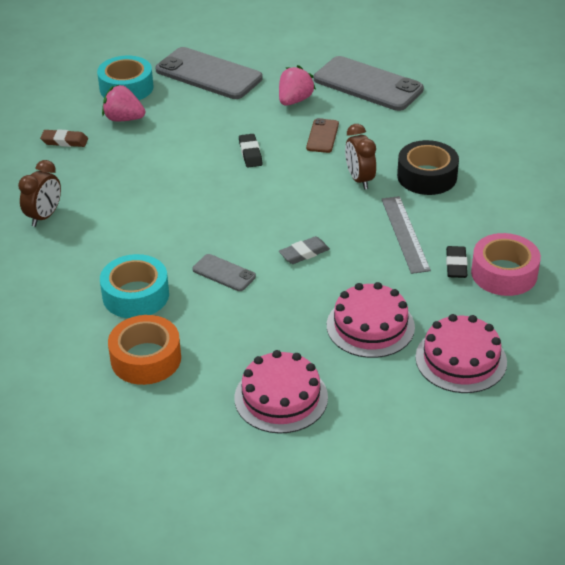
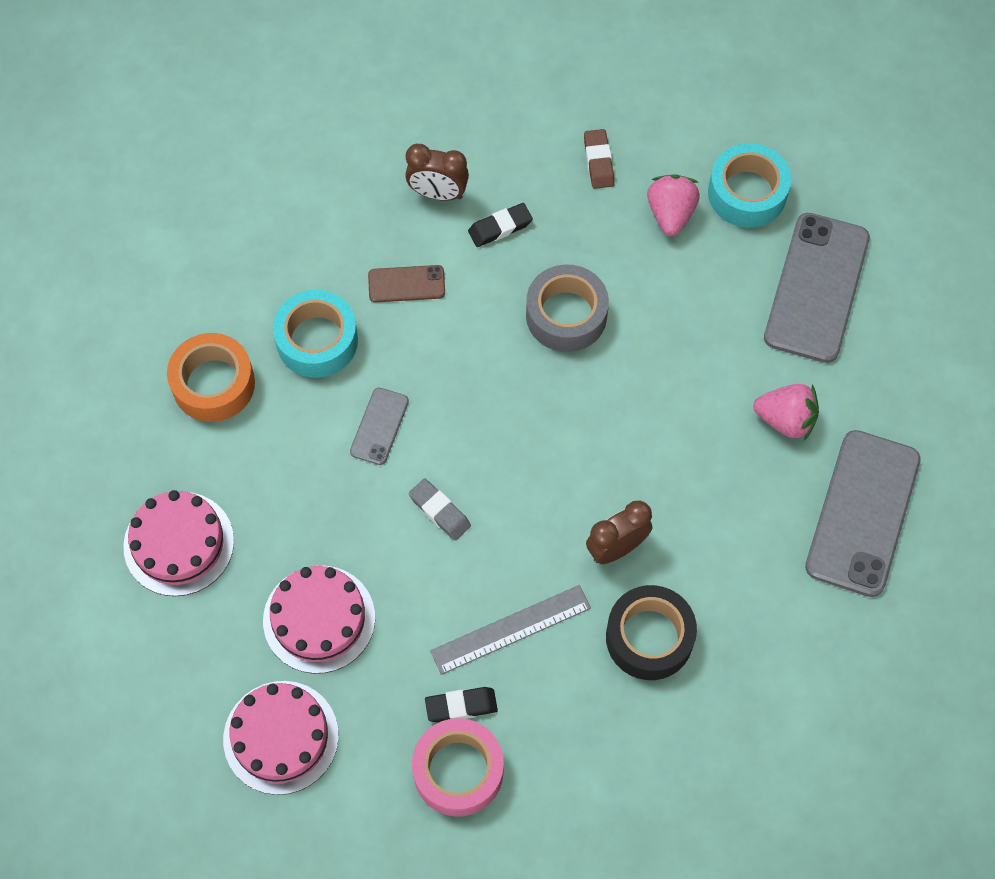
camera: 75 degrees right, 25 degrees up
black eraser [239,134,263,167] -> black eraser moved to [468,203,533,247]
brown phone [306,118,339,153] -> brown phone moved to [368,265,445,302]
none -> grey tape [526,264,609,352]

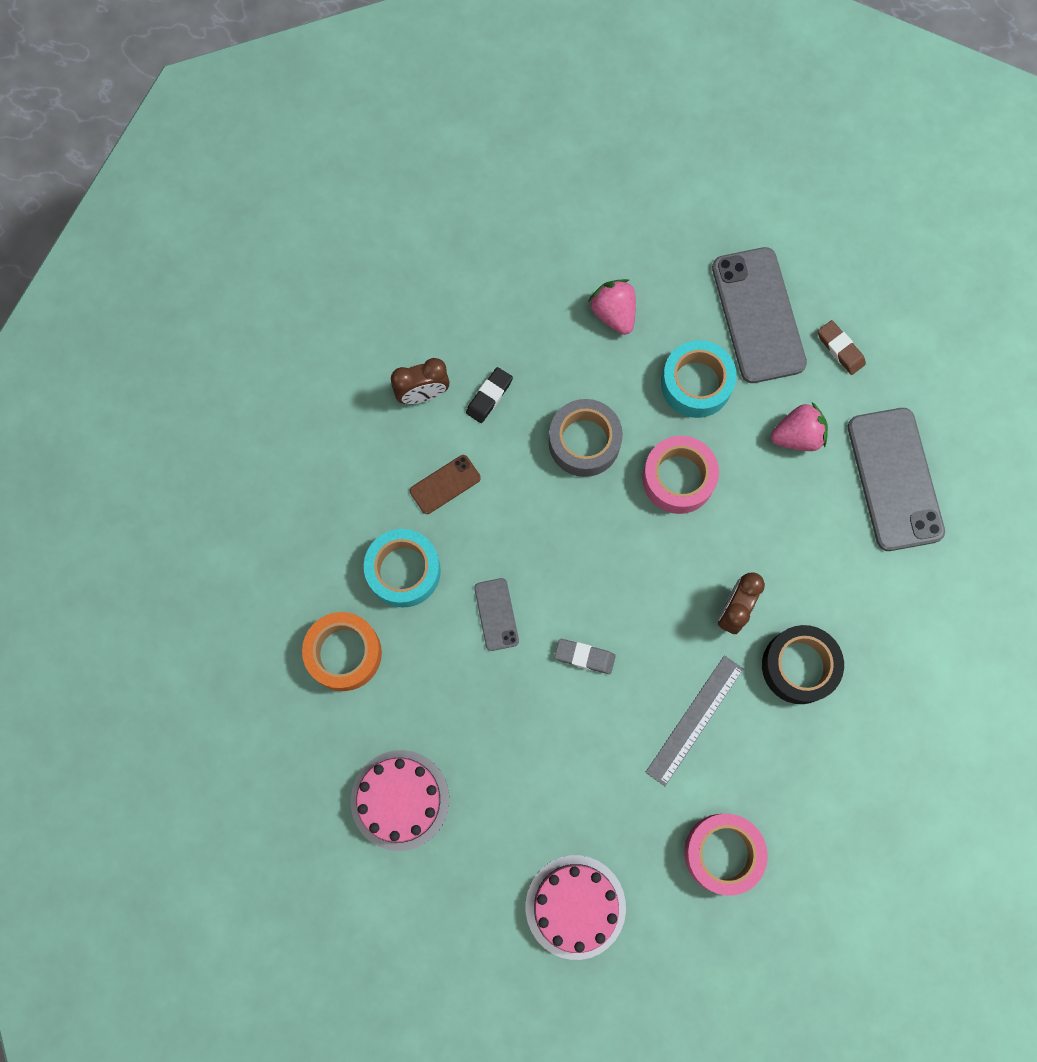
camera: 30 degrees left, 10 degrees up
pink cake [263,566,375,674] -> none
black eraser [425,687,498,723] -> none
brown eraser [584,129,614,189] -> brown eraser moved to [818,320,866,375]
turquoise tape [708,143,791,228] -> turquoise tape moved to [661,340,737,418]
none -> pink tape [642,436,719,514]

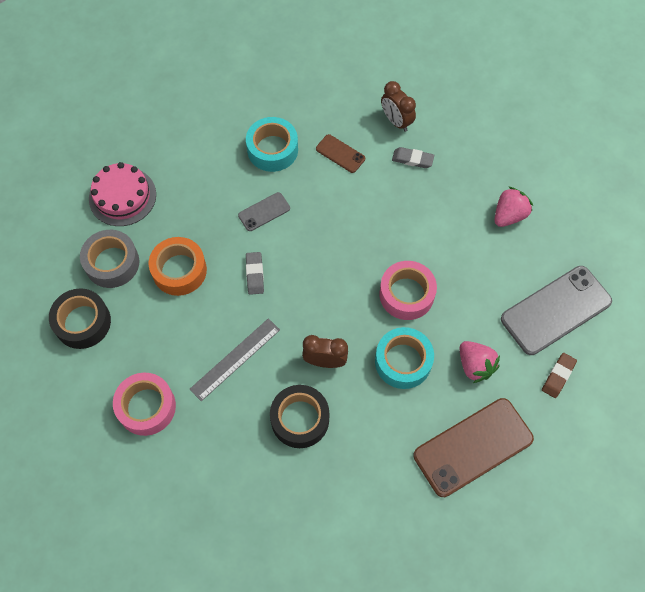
camera: 70 degrees right, 10 degrees down
orange tape [302,612,382,691] -> orange tape moved to [149,237,207,296]
black eraser [466,367,513,423] -> grey eraser [392,147,434,168]
pink cake [526,855,626,960] -> black tape [49,288,111,349]
grey tape [549,399,623,477] -> grey tape moved to [80,230,139,288]
grey ruler [645,655,743,786] -> grey ruler turned 60 degrees counterclockwise [190,318,280,401]
turquoise tape [661,340,737,418] -> turquoise tape moved to [375,327,434,389]
grey phone [848,408,945,551] -> brown phone [413,398,534,497]

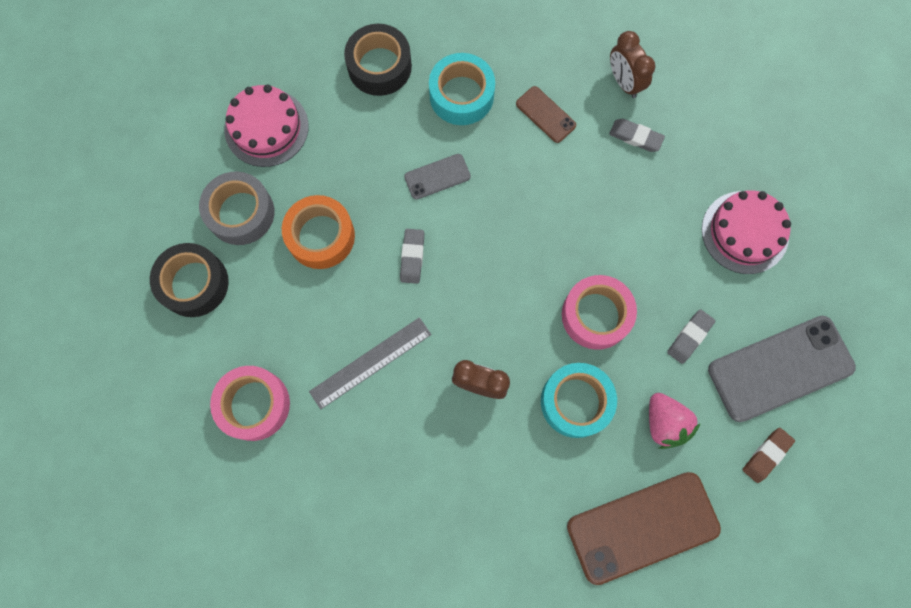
camera: 10 degrees right, 10 degrees up
black tape [270,385,329,448] -> black tape moved to [344,24,412,96]
pink strawberry [495,187,533,227] -> pink cake [702,190,791,274]
none -> grey eraser [667,309,715,364]

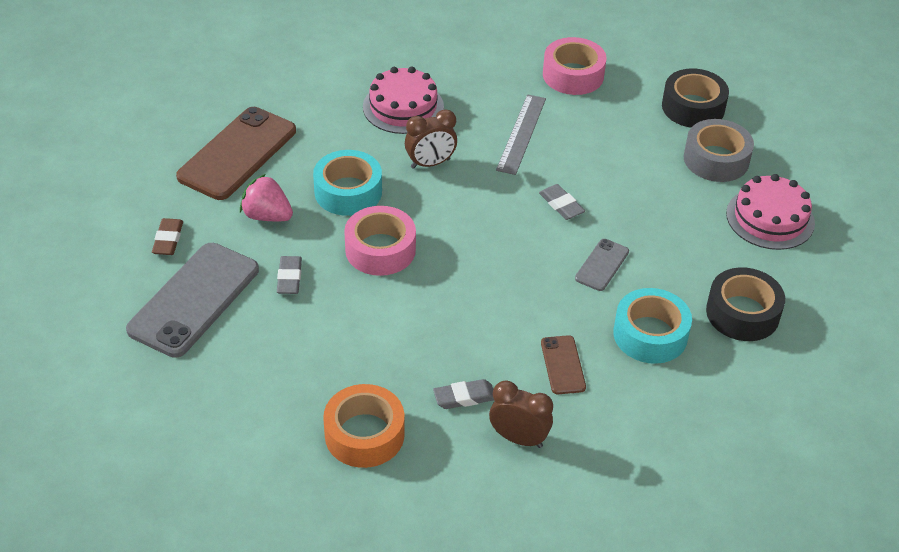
camera: 140 degrees right, 30 degrees down
orange tape [282,195,355,269] -> orange tape moved to [323,384,405,468]
brown phone [516,86,576,143] -> brown phone turned 75 degrees clockwise [541,335,586,394]
pink cake [702,190,791,274] -> pink cake moved to [363,67,444,134]

